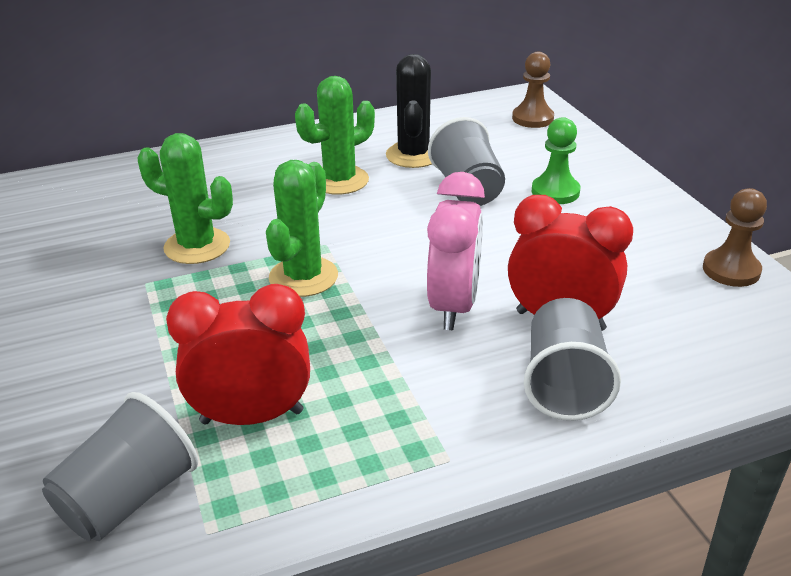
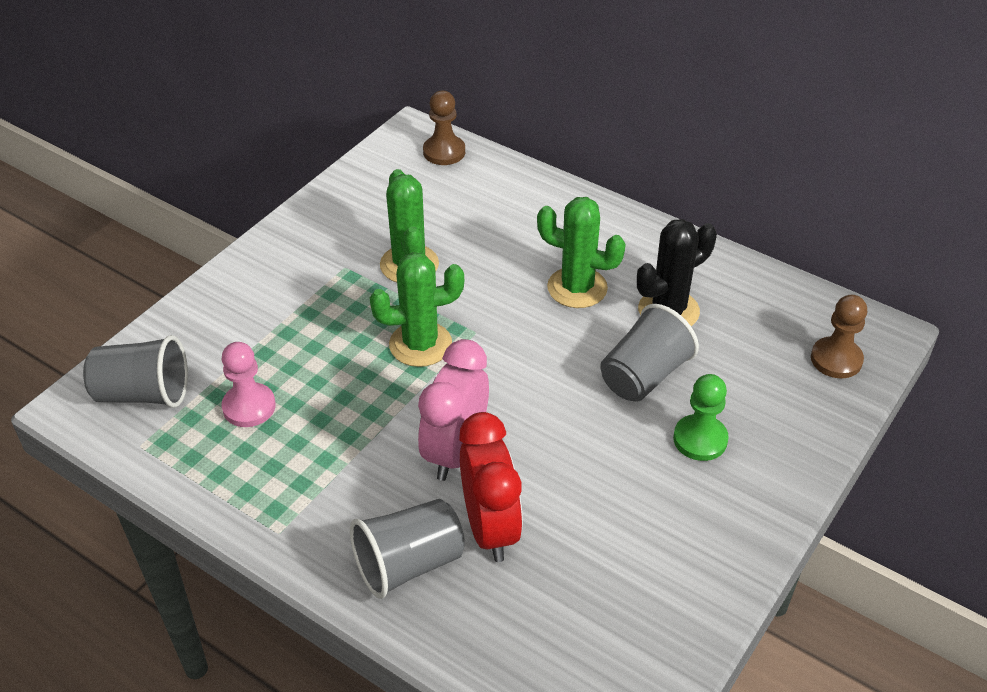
camera: 55 degrees right, 10 degrees up
red clock [166,284,310,425] -> pink pawn [222,342,276,427]
pink clock [427,172,485,330] -> pink clock turned 135 degrees clockwise [418,339,489,481]
brown pawn [703,188,767,287] -> brown pawn moved to [423,91,465,165]

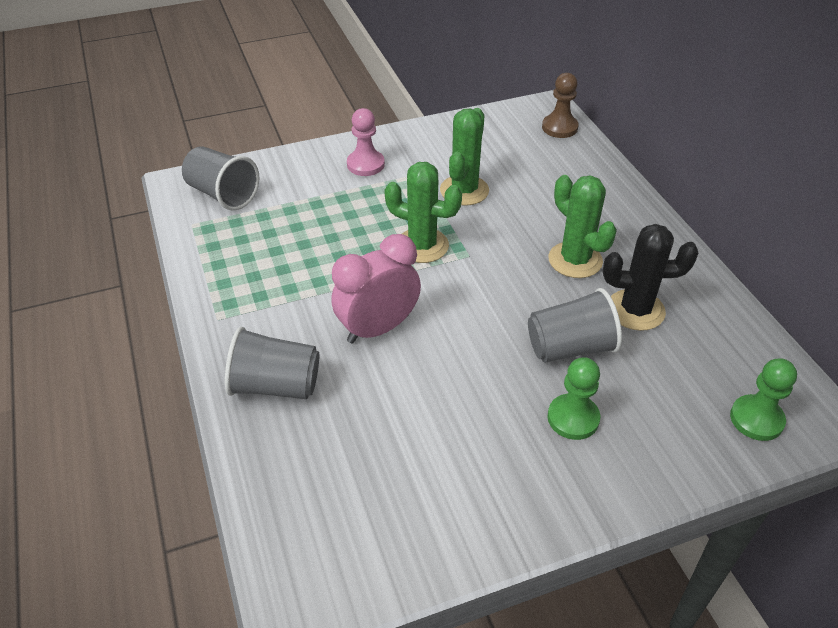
camera: 35 degrees right, 0 degrees up
pink pawn [222,342,276,427] -> pink pawn moved to [347,108,385,176]
red clock [459,412,523,562] -> none
brown pawn [811,295,867,378] -> green pawn [730,358,797,441]

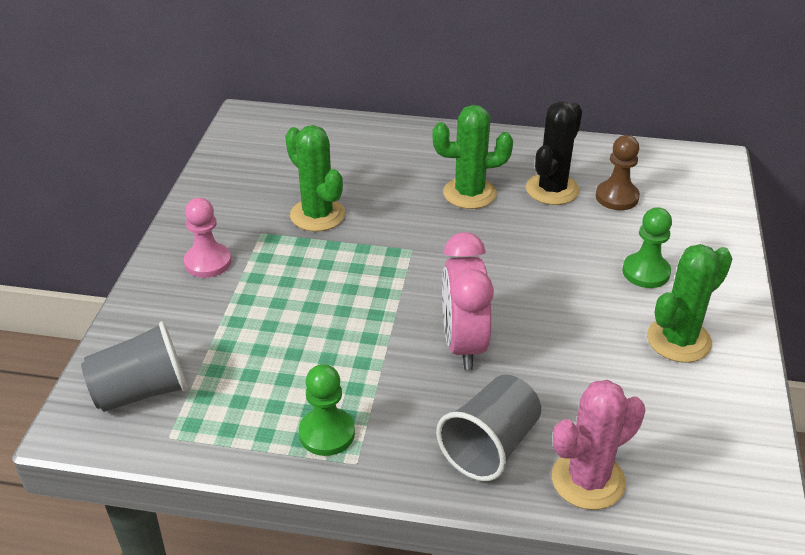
camera: 60 degrees left, 5 degrees down
green cactus [384,162,462,263] -> green cactus moved to [647,244,732,362]
grey cup [528,288,622,363] -> none
brown pawn [542,73,579,138] -> brown pawn moved to [596,135,640,210]
green pawn [730,358,797,441] -> green pawn moved to [299,364,355,456]
none -> pink cactus [552,380,645,510]

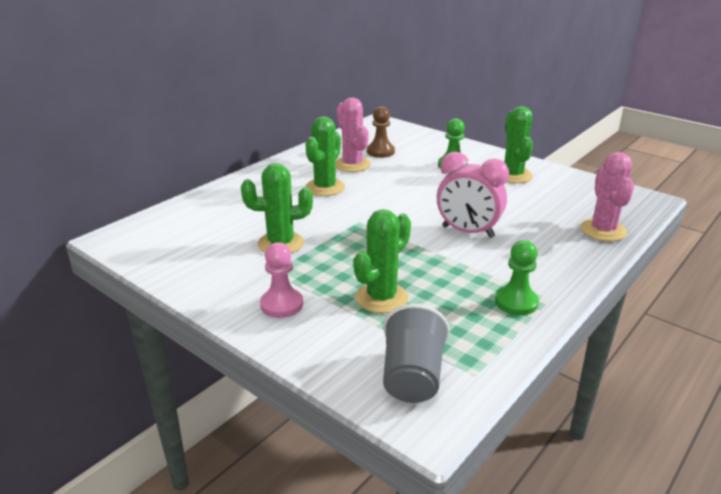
camera: 60 degrees left, 10 degrees down
grey cup [436,375,541,481] -> none
black cactus [526,101,582,205] -> pink cactus [336,98,371,172]
none -> green cactus [353,209,411,313]

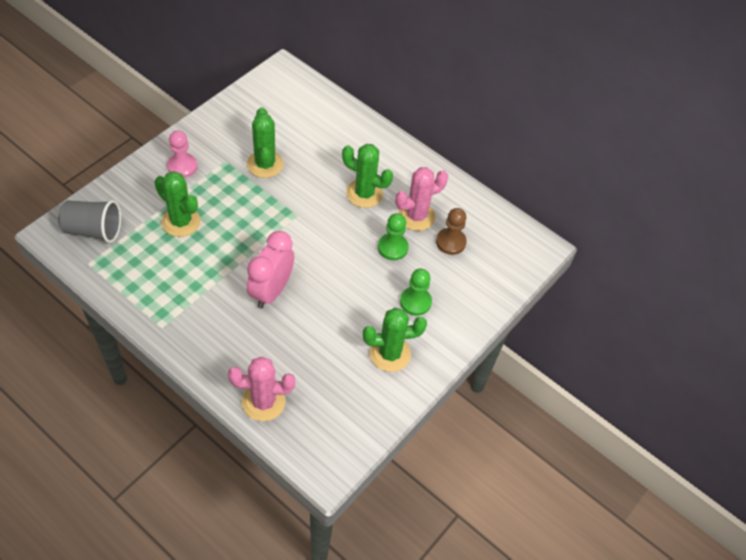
camera: 85 degrees right, 25 degrees up
green pawn [495,240,539,315] -> green pawn moved to [378,213,409,260]

